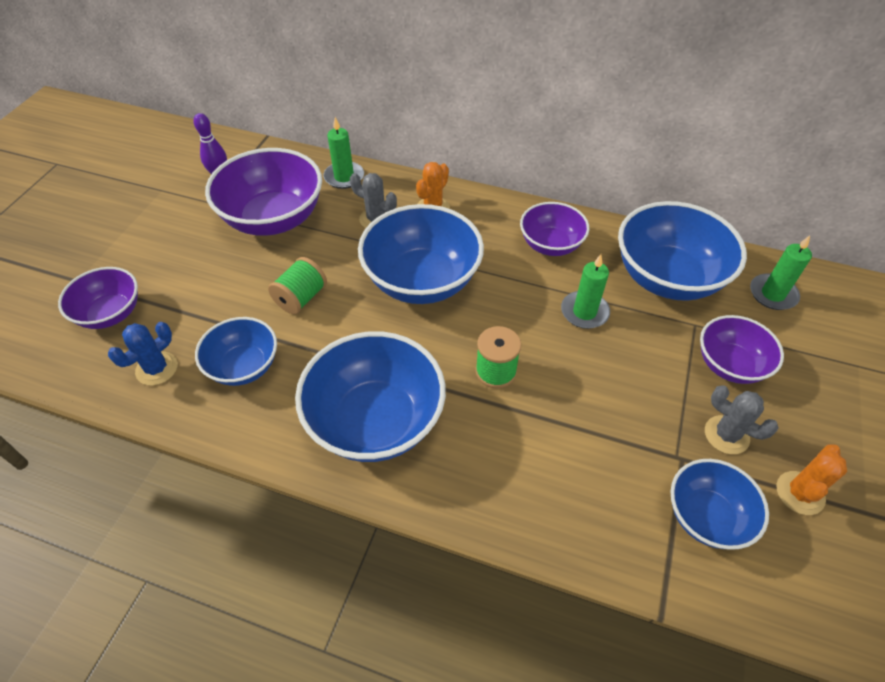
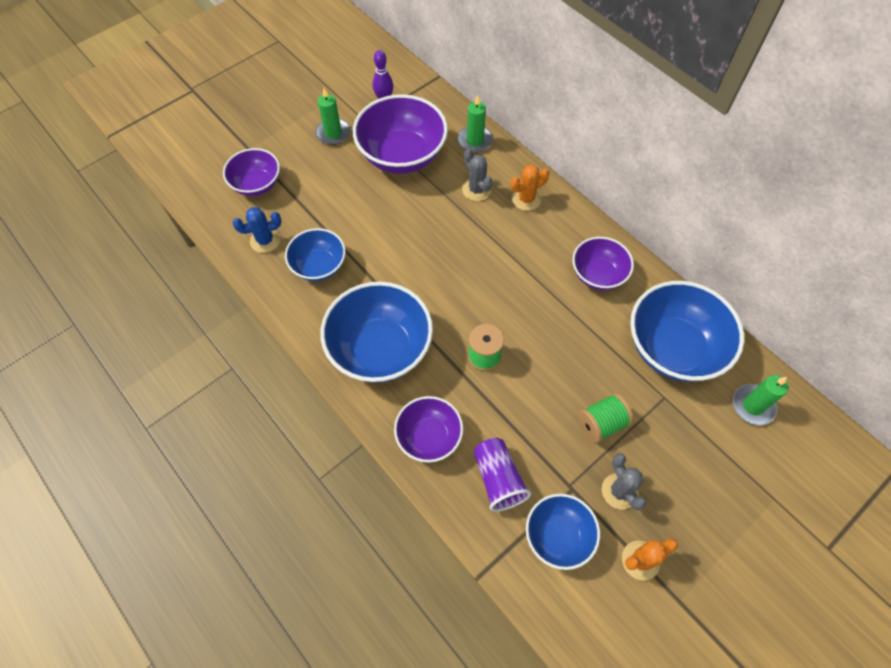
camera: 30 degrees right, 10 degrees up
green spool [268,257,327,314] -> green spool moved to [578,393,634,443]
blue bowl [358,204,484,304] -> none
green candle [561,254,610,329] -> green candle moved to [315,88,351,145]
purple bowl [700,315,784,384] -> purple bowl moved to [394,396,463,463]
none -> purple cup [474,438,531,512]

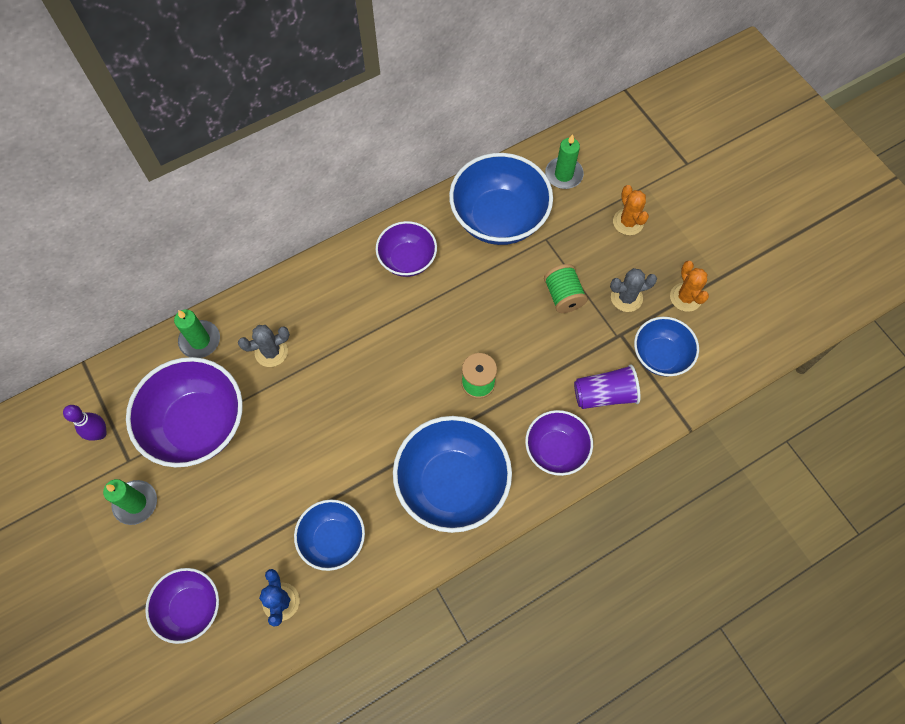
camera: 80 degrees left, 5 degrees up
orange cactus [510,165,549,211] -> orange cactus moved to [613,185,649,235]

